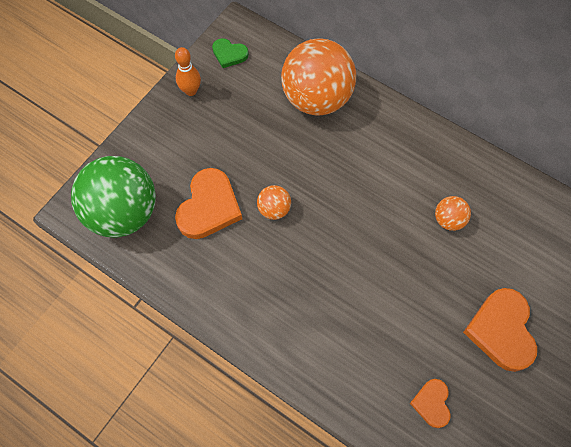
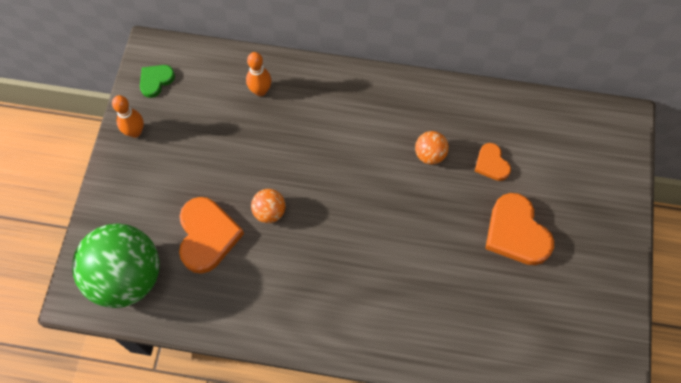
camera: 25 degrees left, 0 degrees up
green heart [212,38,249,68] -> green heart turned 135 degrees clockwise [140,65,175,98]
orange ball [281,39,356,116] -> orange bowling pin [246,52,271,96]
orange heart [410,379,451,428] -> orange heart moved to [474,143,511,181]

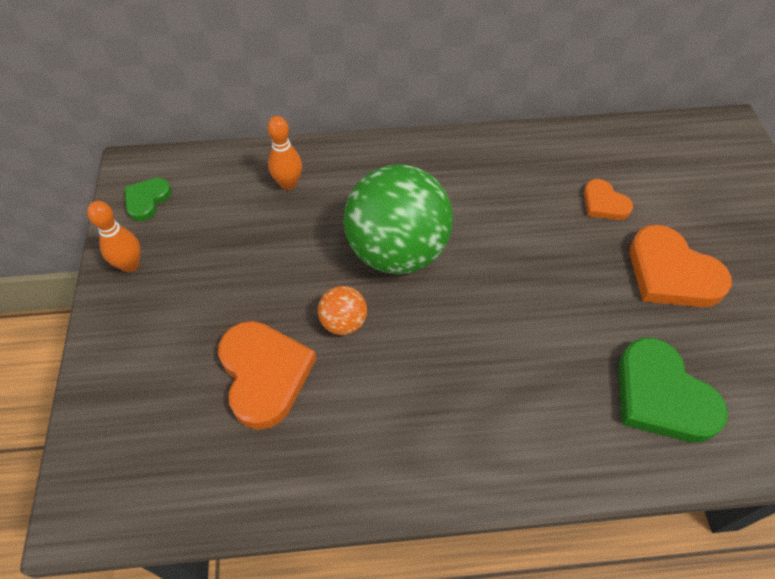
camera: 15 degrees left, 10 degrees down
green ball [72,223,160,308] -> green ball moved to [344,164,453,274]
orange ball [415,131,449,165] -> none
none -> green heart [618,338,728,443]

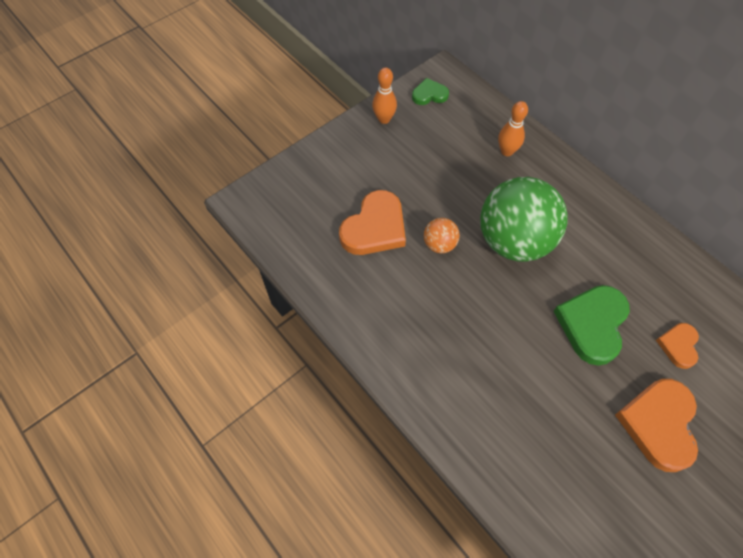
camera: 55 degrees right, 5 degrees up
green heart [618,338,728,443] -> green heart moved to [553,285,630,366]

